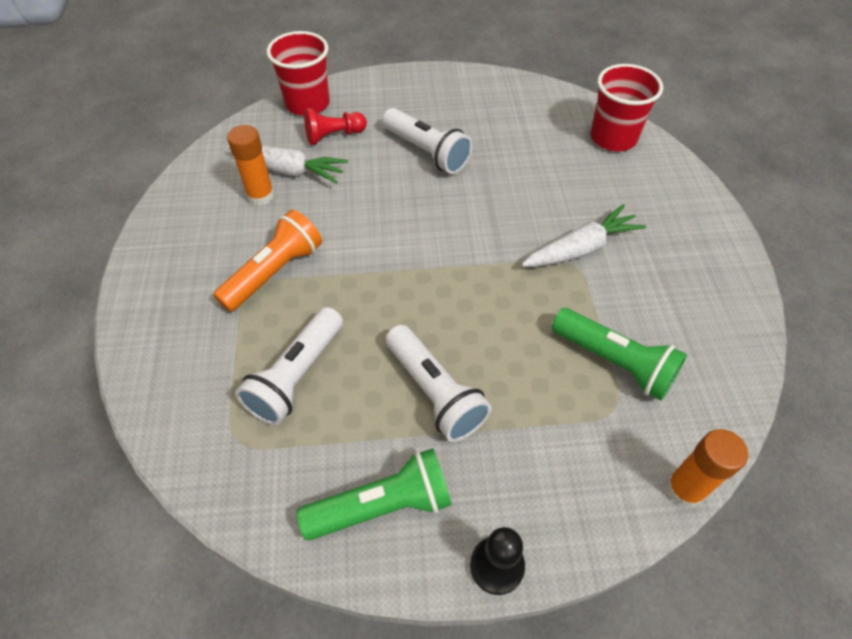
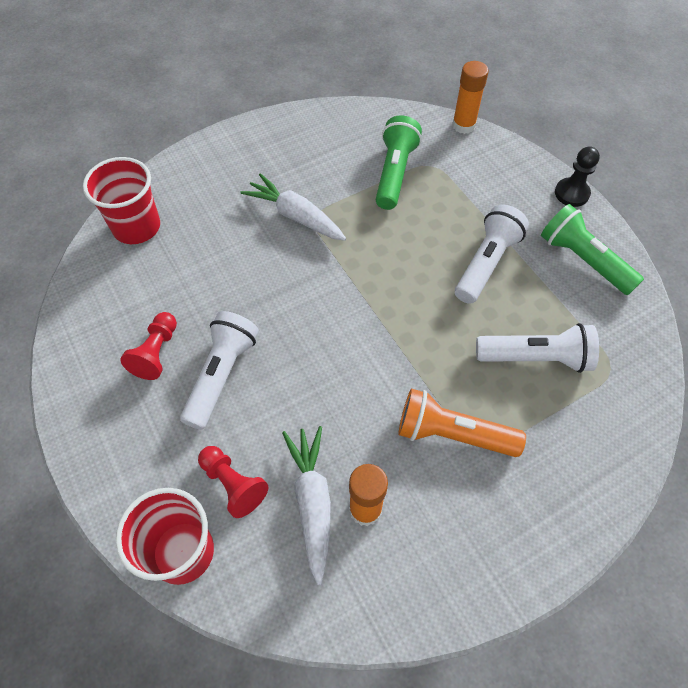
camera: 115 degrees left, 5 degrees up
none -> red pawn [120,312,177,380]

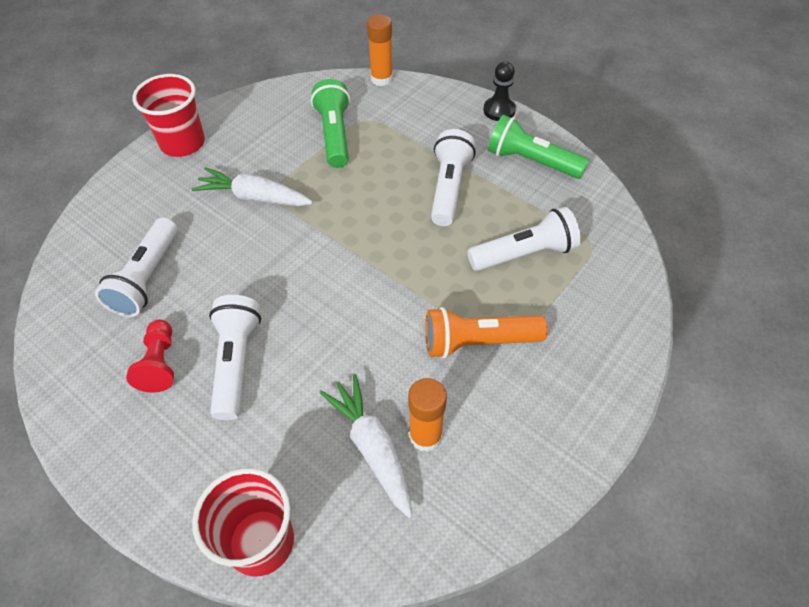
camera: 20 degrees left, 5 degrees down
red cup [83,157,160,244] -> red cup moved to [132,74,205,157]
red pawn [198,446,268,518] -> none
none -> white flashlight [95,218,178,317]

